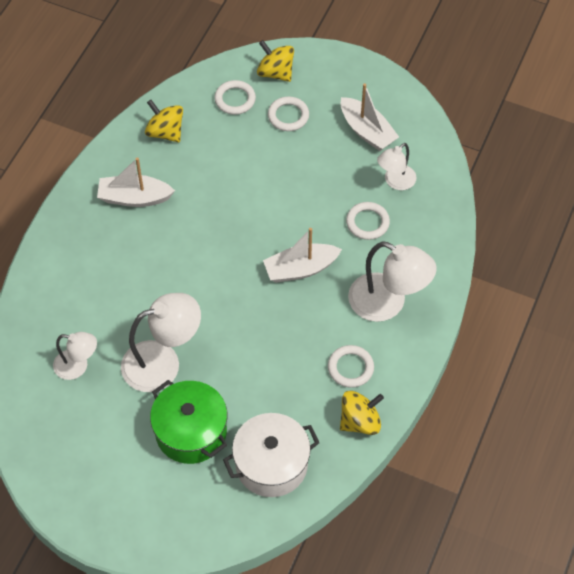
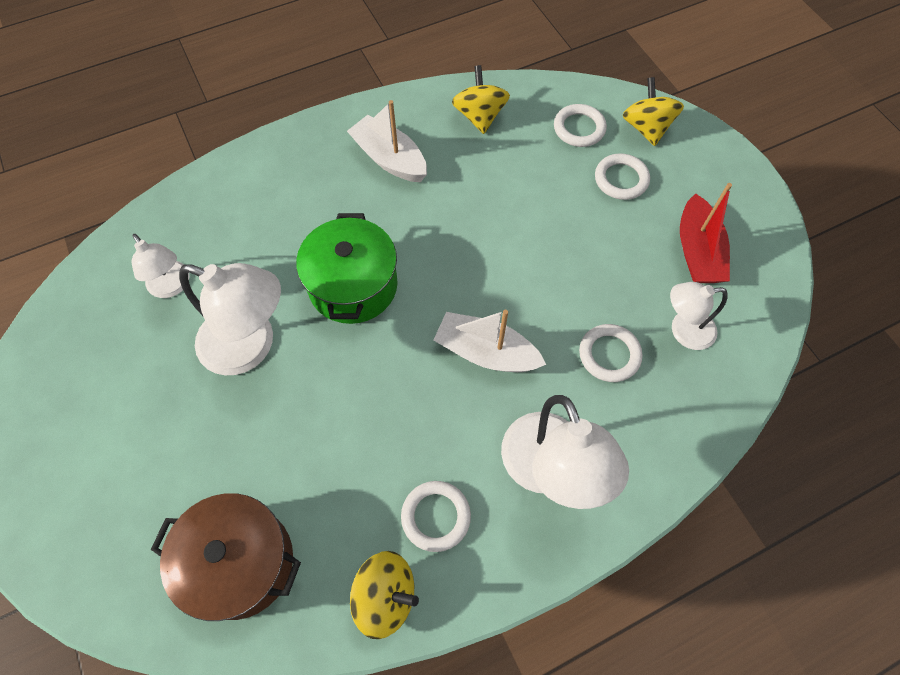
camera: 40 degrees right, 5 degrees up
green pot [150,380,227,464] -> green pot moved to [296,213,397,324]
white pot [223,413,320,497] -> brown pot [151,493,301,621]
white boat [341,83,399,151] -> red boat [680,183,732,283]

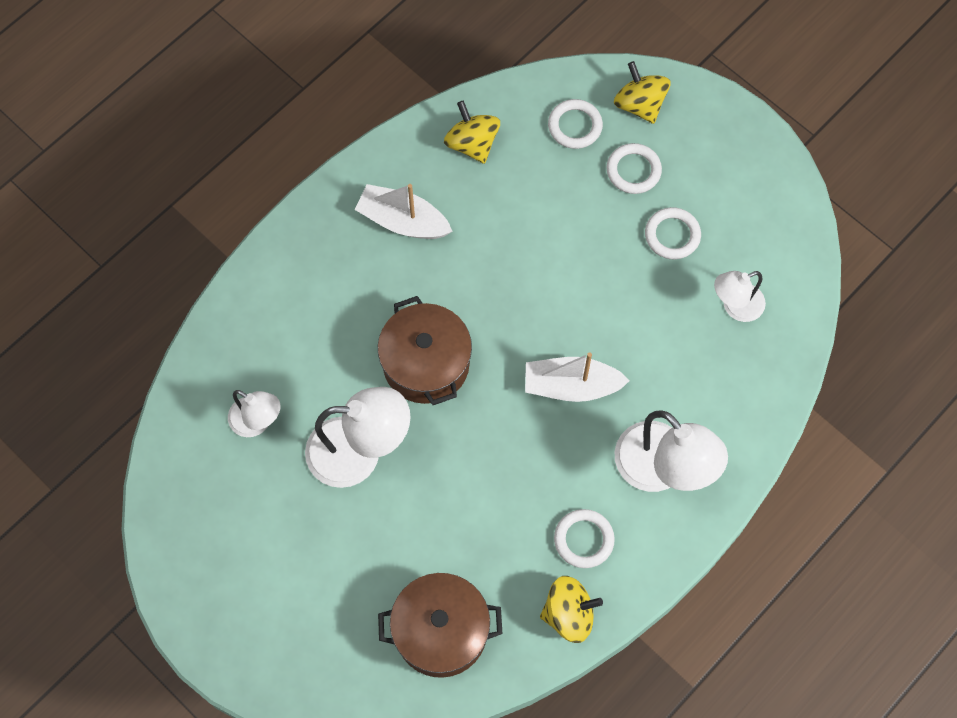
camera: 20 degrees left, 5 degrees up
green pot [296,213,397,324] -> brown pot [378,296,472,405]
white ring [579,324,642,382] -> white ring moved to [645,207,701,259]
red boat [680,183,732,283] -> none

